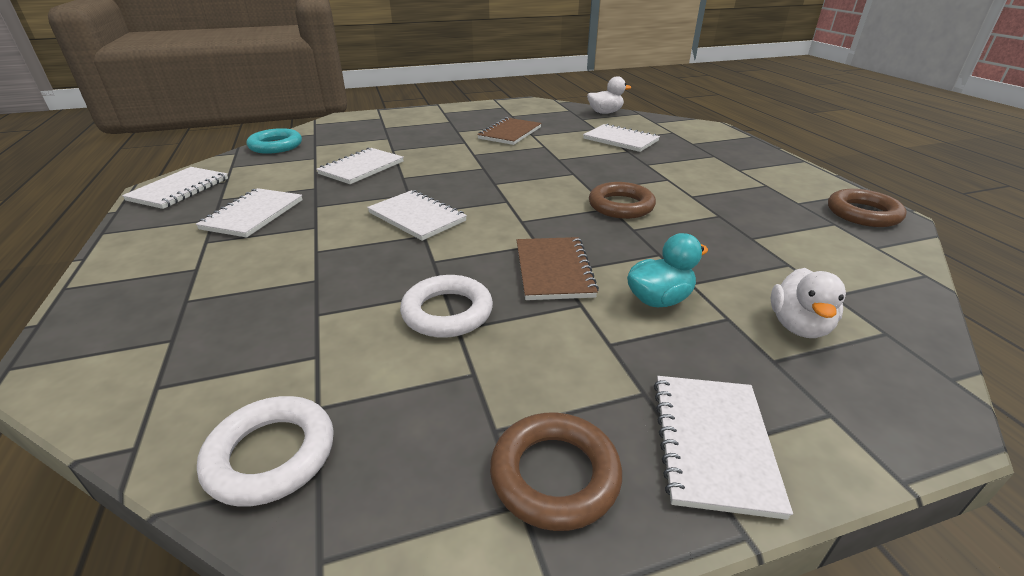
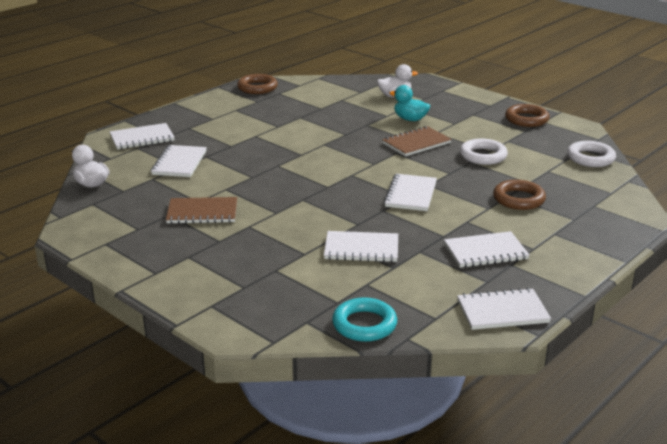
camera: 120 degrees left, 5 degrees down
brown ring [589,182,656,219] -> brown ring moved to [493,179,546,210]
white notebook [654,376,793,520] -> white notebook moved to [110,123,175,150]

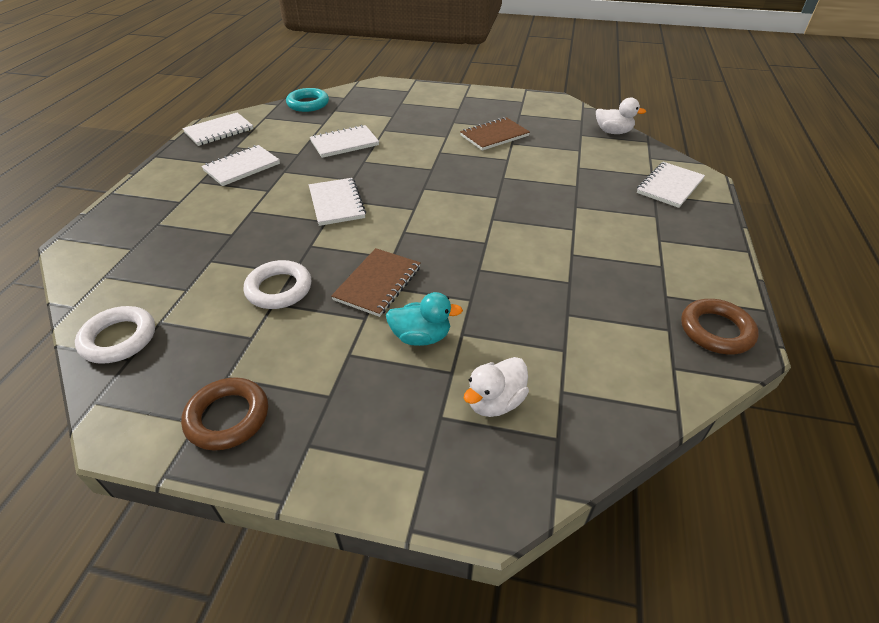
camera: 150 degrees right, 15 degrees up
white notebook [151,145,207,177] -> none
brown ring [493,179,546,210] -> none

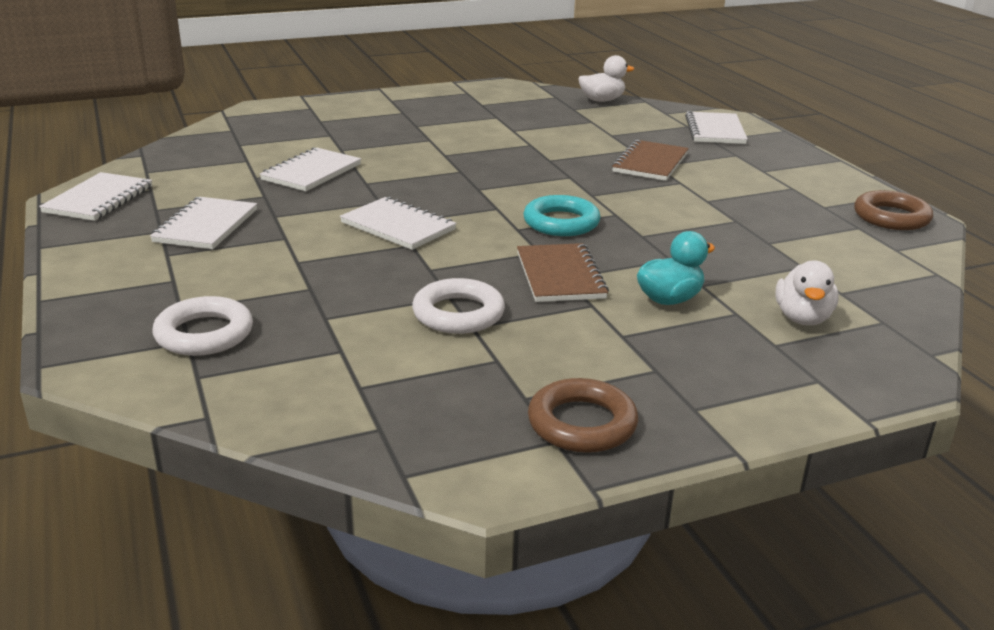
camera: 35 degrees left, 15 degrees down
white ring [75,306,155,364] -> white ring moved to [153,296,253,356]
turquoise ring [286,88,329,112] -> turquoise ring moved to [523,195,600,236]
brown notebook [460,117,530,151] -> brown notebook moved to [612,140,689,181]

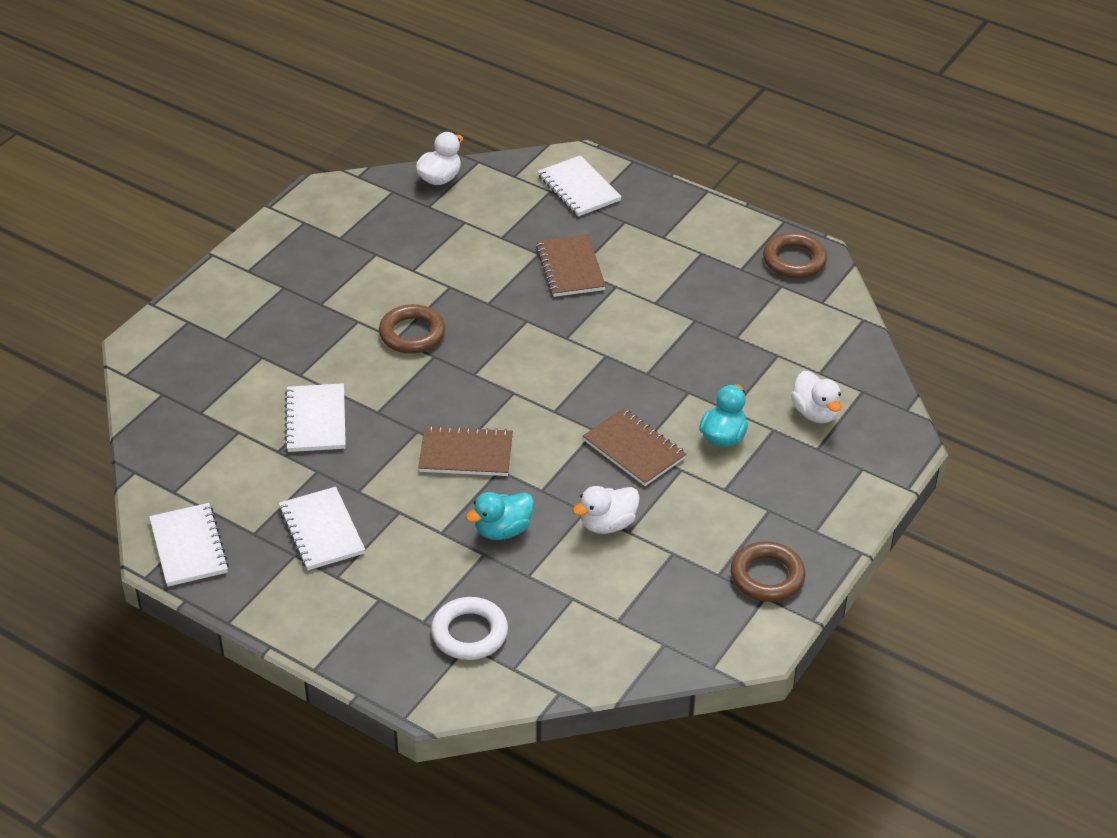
camera: 35 degrees left, 15 degrees up
white notebook [340,197,457,250] -> brown notebook [418,425,513,476]
white ring [412,278,505,334] -> white duck [573,486,640,534]
turquoise ring [523,195,600,236] -> none
none -> brown ring [379,304,446,354]
none -> turquoise duck [466,492,534,540]

